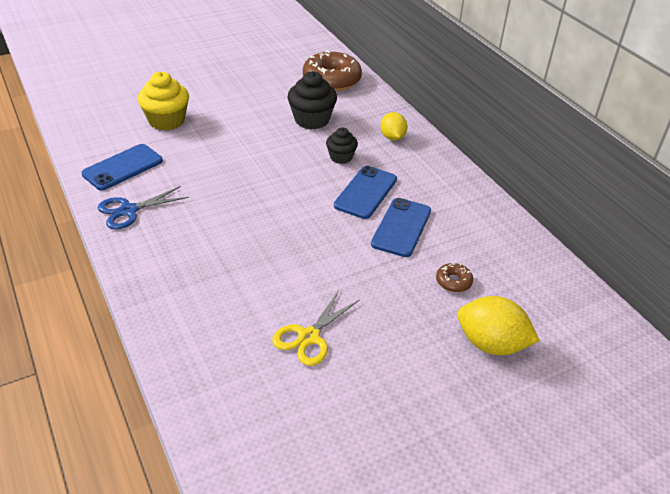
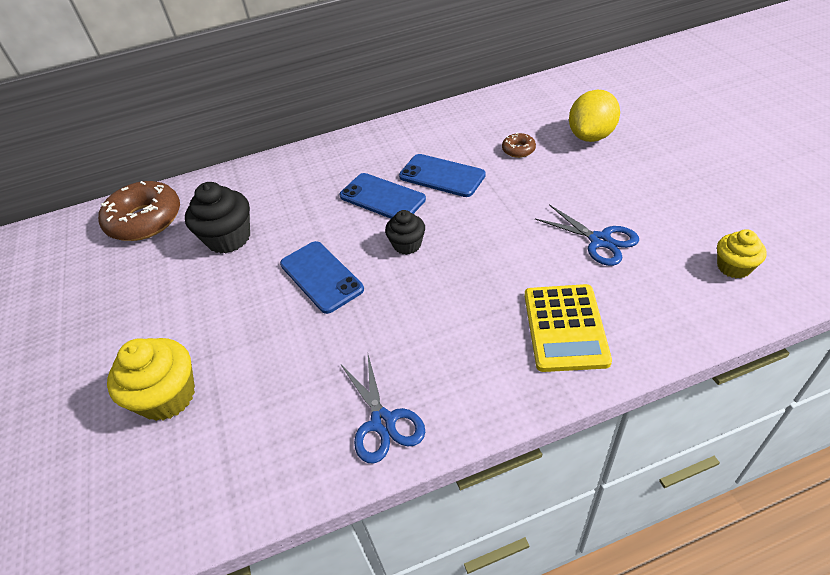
camera: 75 degrees left, 5 degrees up
blue phone [82,144,163,190] -> blue phone moved to [280,241,364,314]
yellow scissors [272,290,359,366] -> blue scissors [535,204,639,266]
black cupcake [326,128,358,164] -> black cupcake moved to [385,210,425,255]
yellow lemon [380,112,408,141] -> none
none -> yellow calculator [524,284,612,372]
none -> yellow cupcake [717,229,767,279]

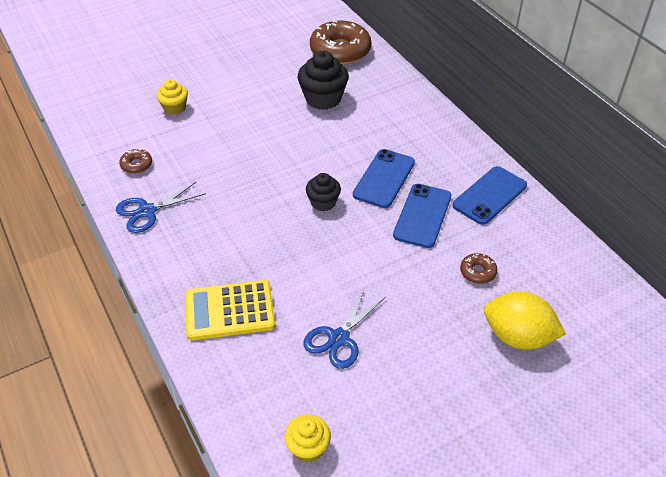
camera: 75 degrees right, 0 degrees up
yellow cupcake [107,338,195,421] -> yellow cupcake [157,79,188,115], size x0.60
blue phone [280,241,364,314] -> blue phone moved to [453,166,527,225]
none -> brown donut [119,149,152,174]

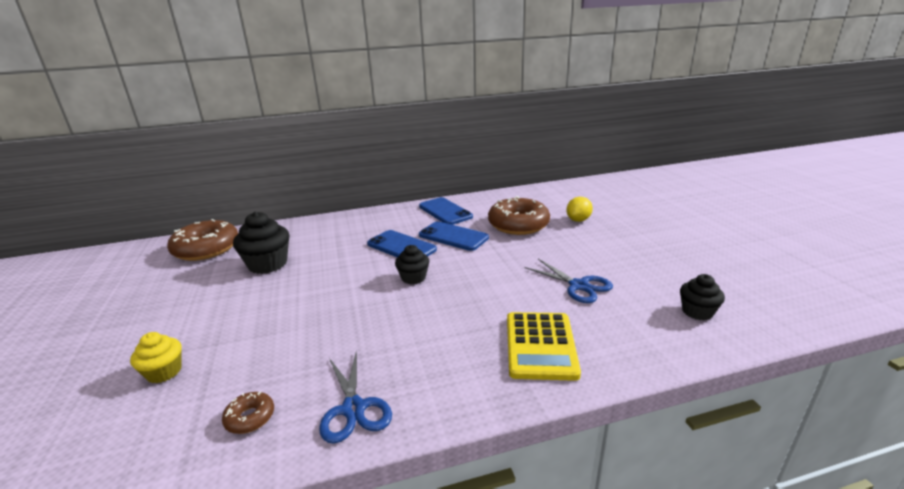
camera: 75 degrees left, 20 degrees down
yellow cupcake [284,414,331,462] -> black cupcake [680,274,725,320]
brown donut [460,253,497,284] -> brown donut [488,196,550,235], size x2.24
yellow lemon [484,291,566,349] -> yellow lemon [566,197,593,222], size x0.64

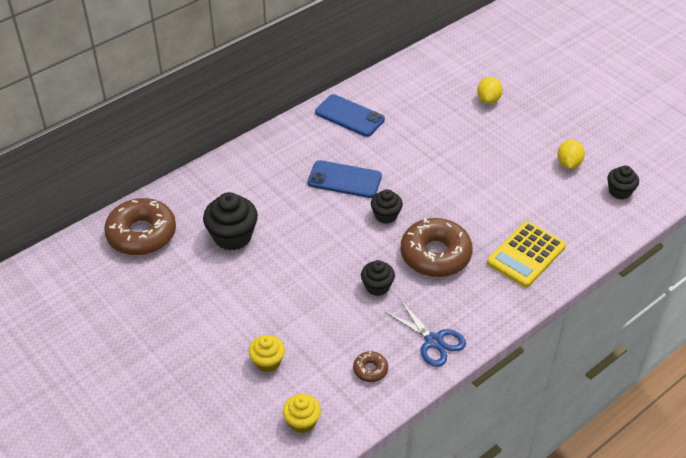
camera: 25 degrees left, 20 degrees up
blue phone [419,221,489,251] -> none
brown donut [488,196,550,235] -> brown donut moved to [400,218,473,277]
yellow calculator [507,312,581,381] -> yellow calculator turned 60 degrees clockwise [487,221,566,287]
blue scissors [525,259,613,303] -> none
none -> yellow cupcake [283,394,321,433]
none -> black cupcake [361,260,395,296]
none -> yellow lemon [557,140,585,169]

